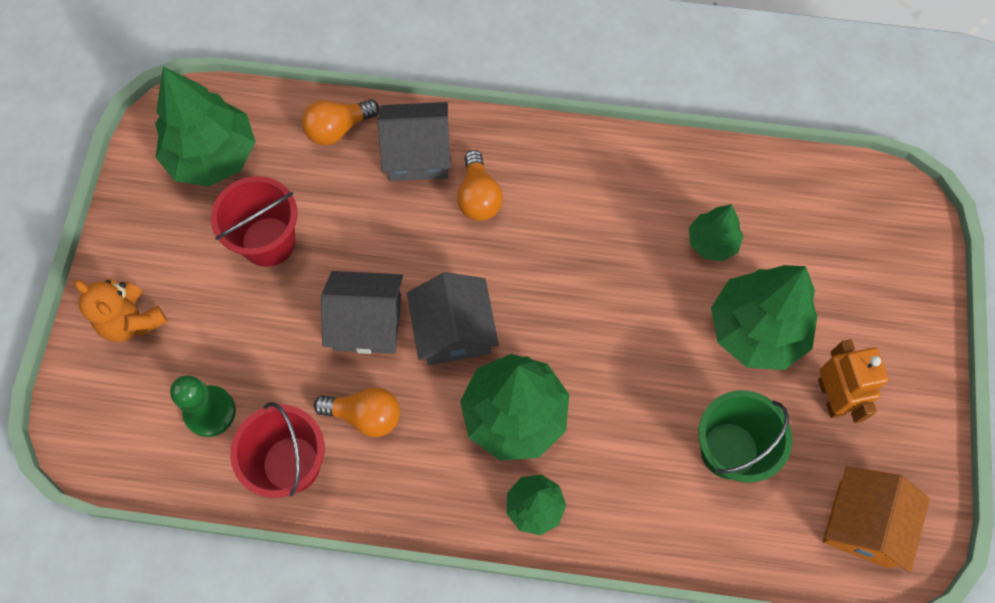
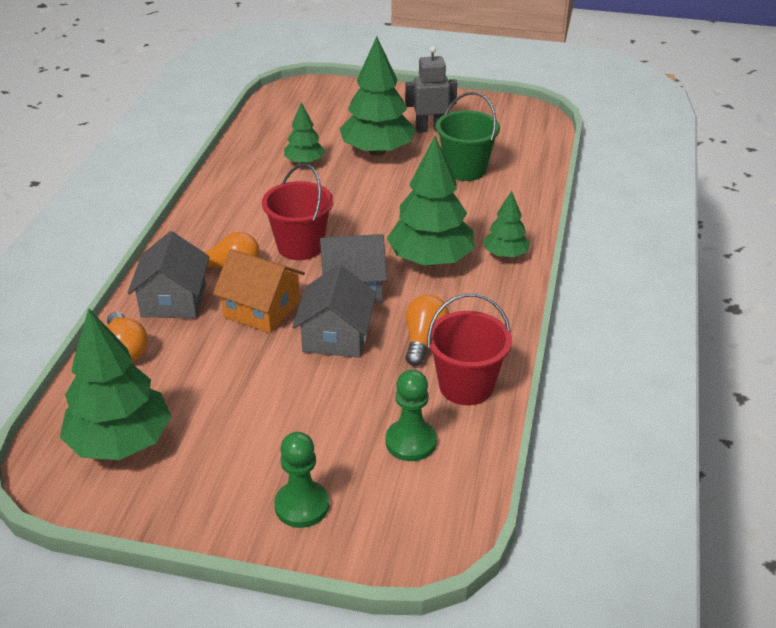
camera: 85 degrees left, 30 degrees down
orange teddy bear [74,279,168,342] -> green pawn [274,432,329,528]
red bucket [211,176,297,267] -> red bucket moved to [262,163,333,260]
orange robot [818,339,889,423] -> grey robot [405,46,457,133]
orange house [823,466,930,573] -> orange house moved to [213,249,305,334]

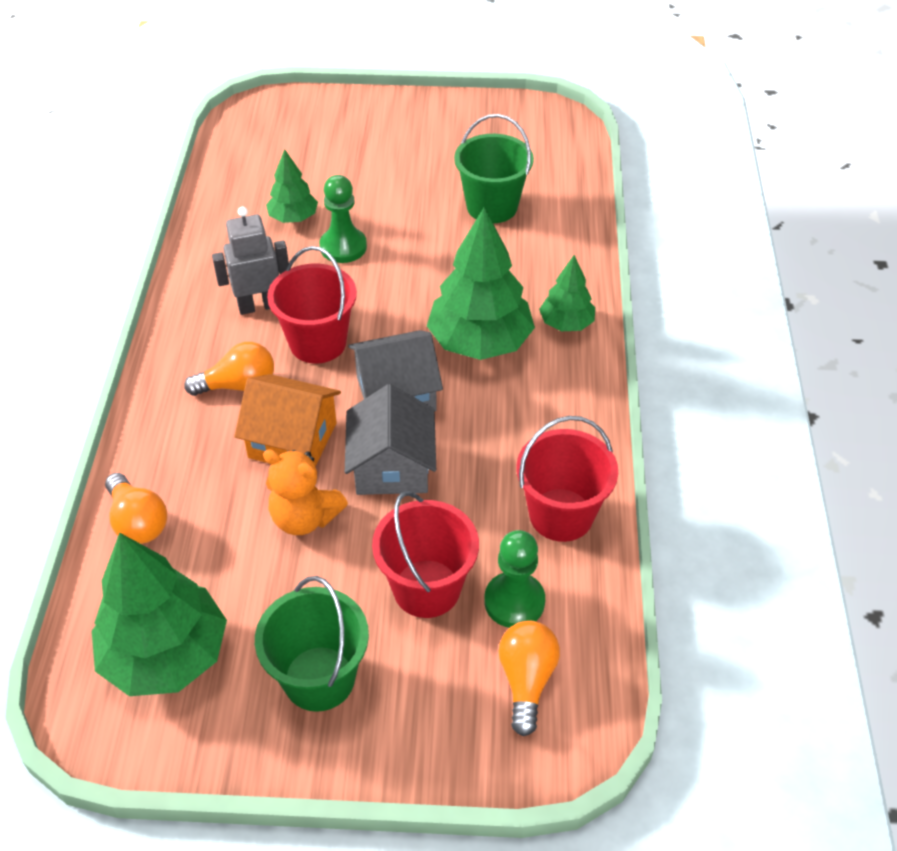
camera: 10 degrees left, 10 degrees up
grey house [127,231,209,318] -> none
green pawn [274,432,329,528] -> green pawn moved to [320,175,367,263]
green tree [340,37,415,156] -> none
grey robot [405,46,457,133] -> grey robot moved to [212,207,289,315]
orange light bulb [406,295,449,366] -> orange light bulb moved to [498,620,560,736]
none -> green bucket [255,576,369,712]
none -> orange teddy bear [263,449,348,535]
none -> red bucket [372,491,479,618]

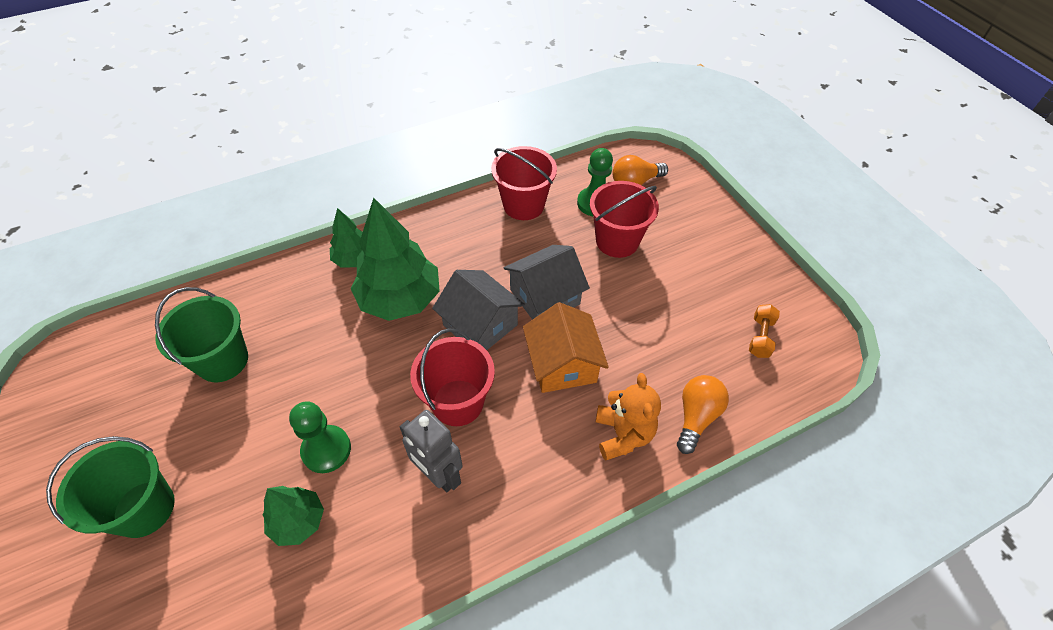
camera: 120 degrees left, 5 degrees up
green tree [92,533,227,696] -> orange dumbbell [749,304,780,358]
orange light bulb [184,342,274,396] -> none
green bucket [255,576,369,712] -> green bucket moved to [46,436,175,538]
orange teddy bear [263,449,348,535] -> orange teddy bear moved to [596,373,661,461]

